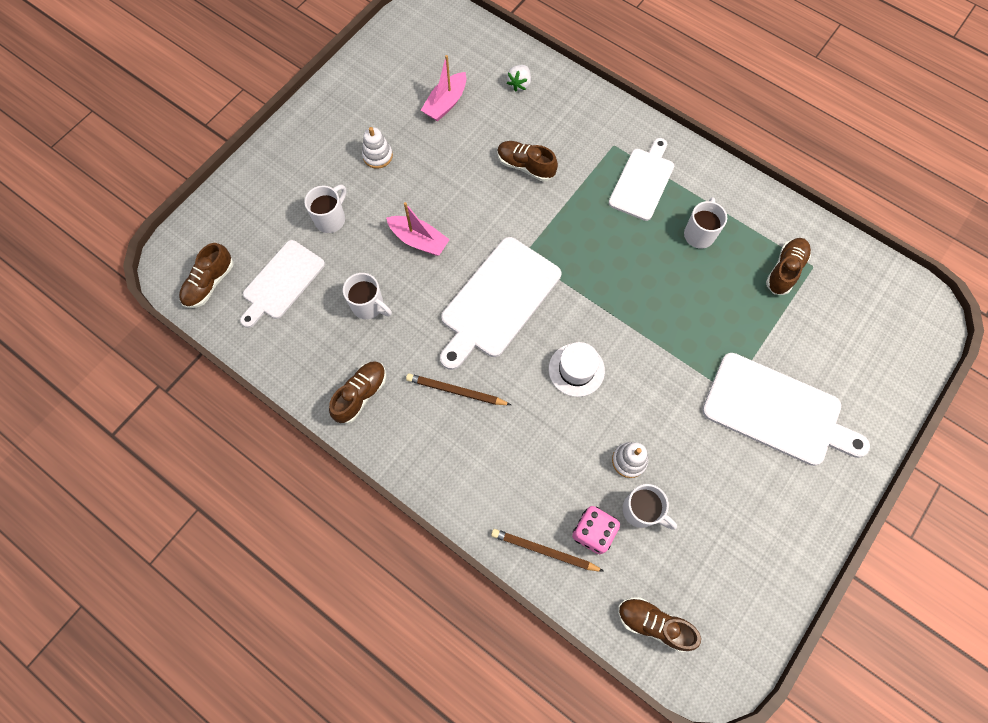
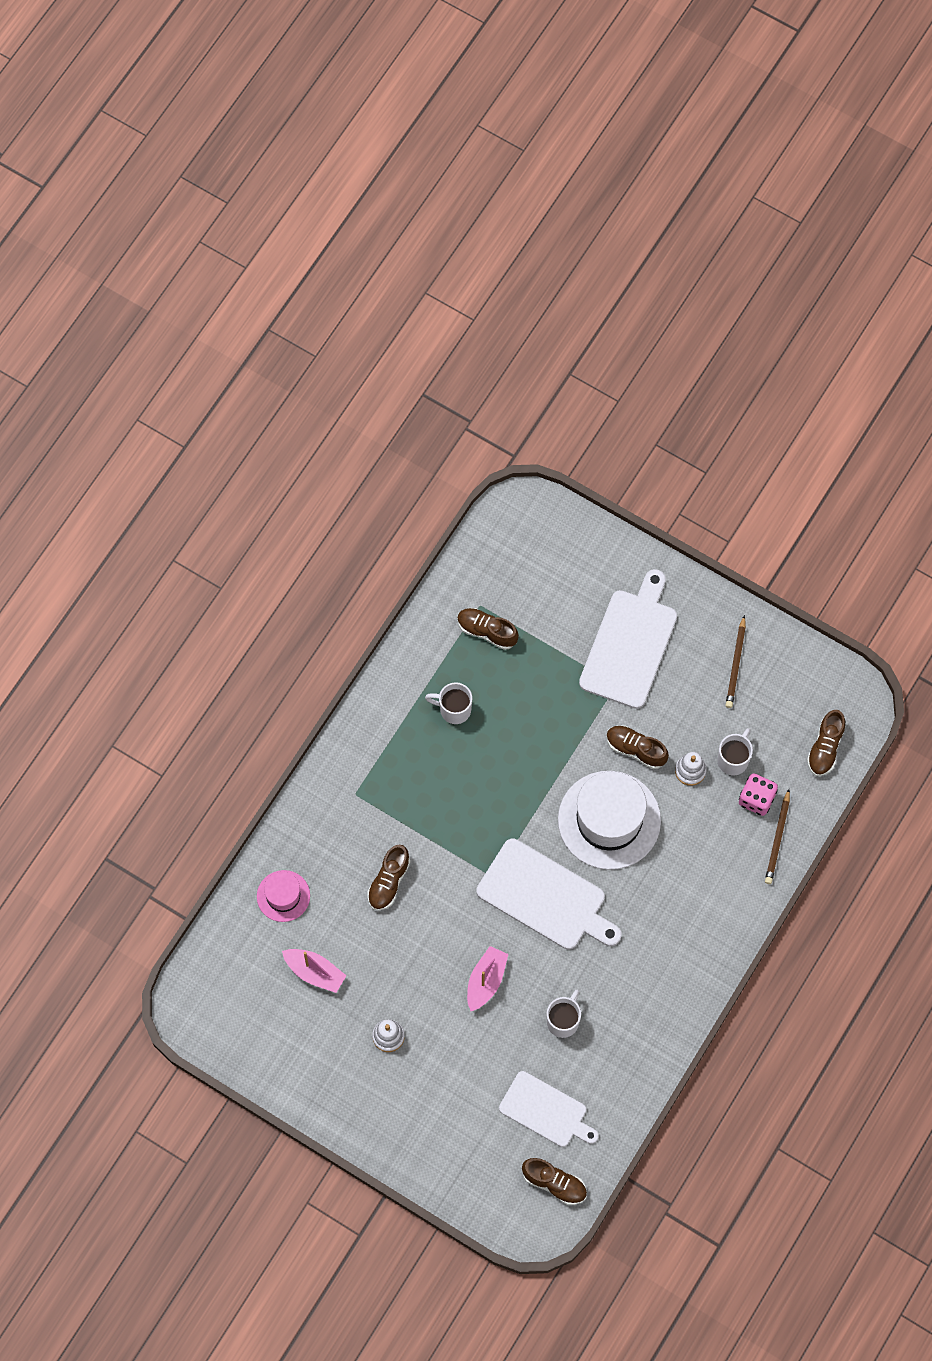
camera: 95 degrees left, 0 degrees up
white mug [304,185,346,233] -> none
brown shoe [329,361,386,424] -> brown shoe moved to [606,725,669,769]
brown pencil [406,374,511,405] -> brown pencil moved to [726,615,746,708]
white strawberry [507,65,531,92] -> pink hat [257,870,310,922]
white hat [549,342,605,397] -> white hat [558,771,661,870], size x1.94
white cutting board [609,138,674,221] -> none

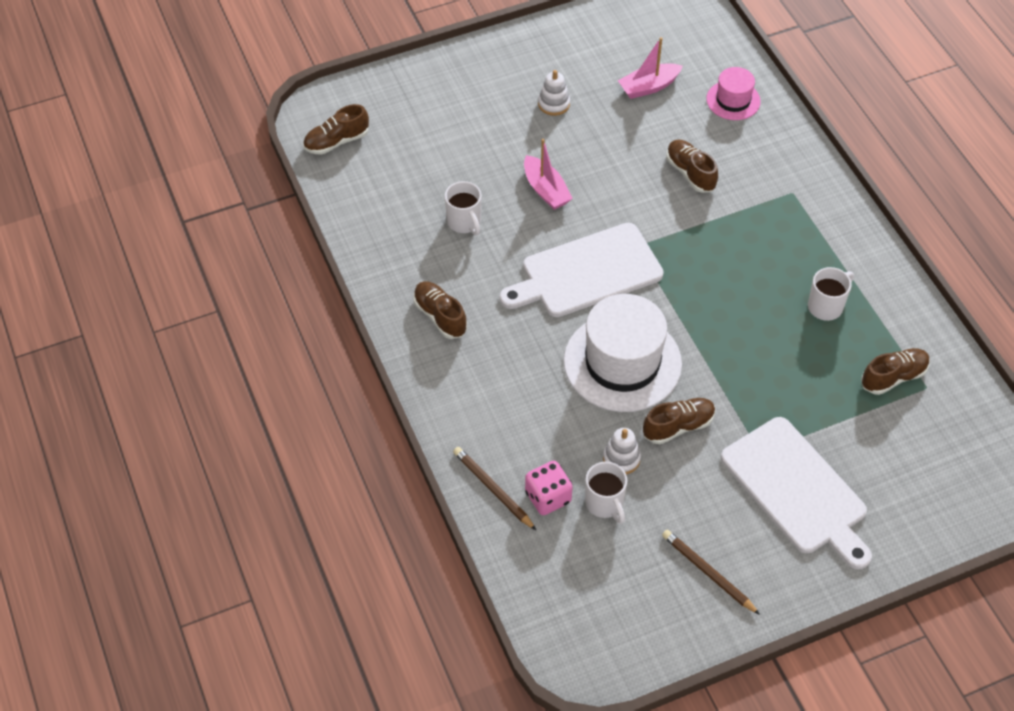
camera: 125 degrees right, 15 degrees down
white cutting board [499,1071,599,1147] -> none
brown shoe [807,710,845,776] -> brown shoe moved to [413,281,467,339]

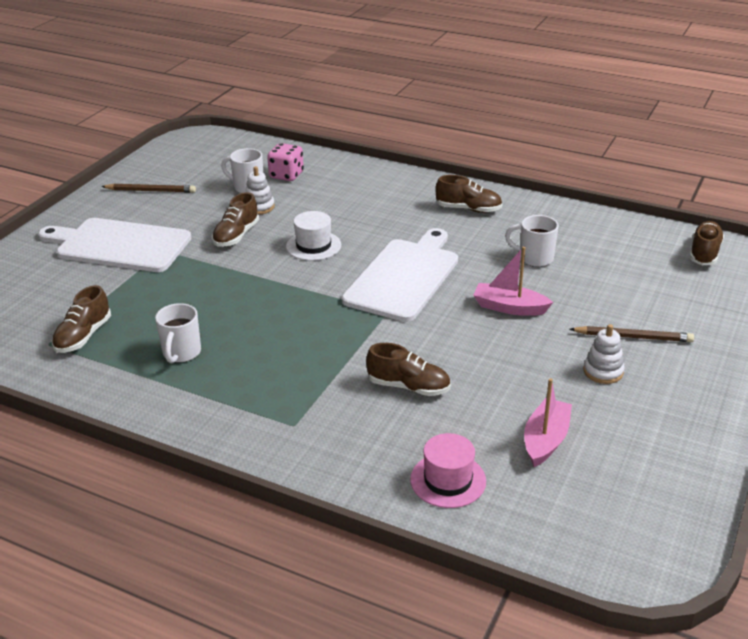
camera: 140 degrees right, 20 degrees down
brown pencil [453,447,536,530] -> brown pencil moved to [570,326,694,342]
white hat [564,294,682,412] -> white hat [286,211,341,261], size x0.52

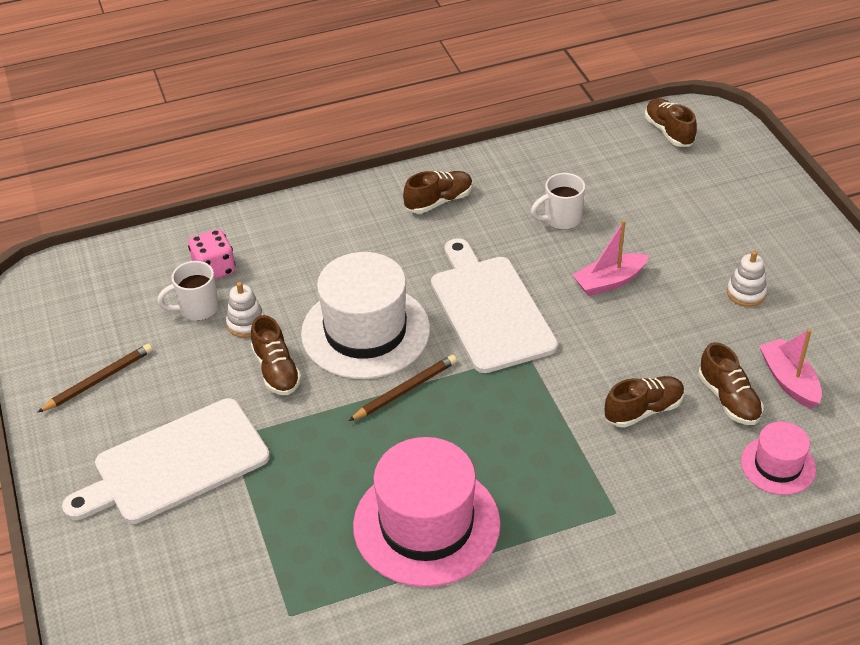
camera: 45 degrees left, 10 degrees up
brown shoe [52,285,111,353] -> brown shoe moved to [698,342,763,425]
white mug [155,303,201,363] -> pink hat [353,437,501,587]
white hat [286,211,341,261] -> white hat [301,252,430,379], size x1.94
brown pencil [570,326,694,342] -> brown pencil moved to [349,355,457,421]

